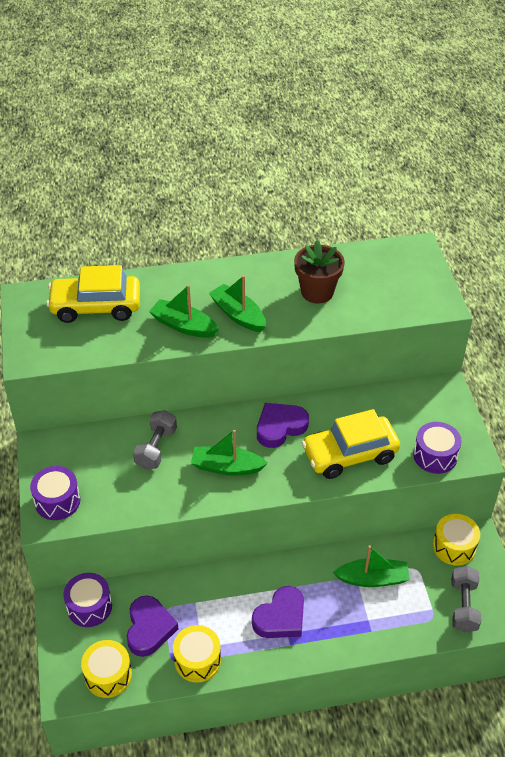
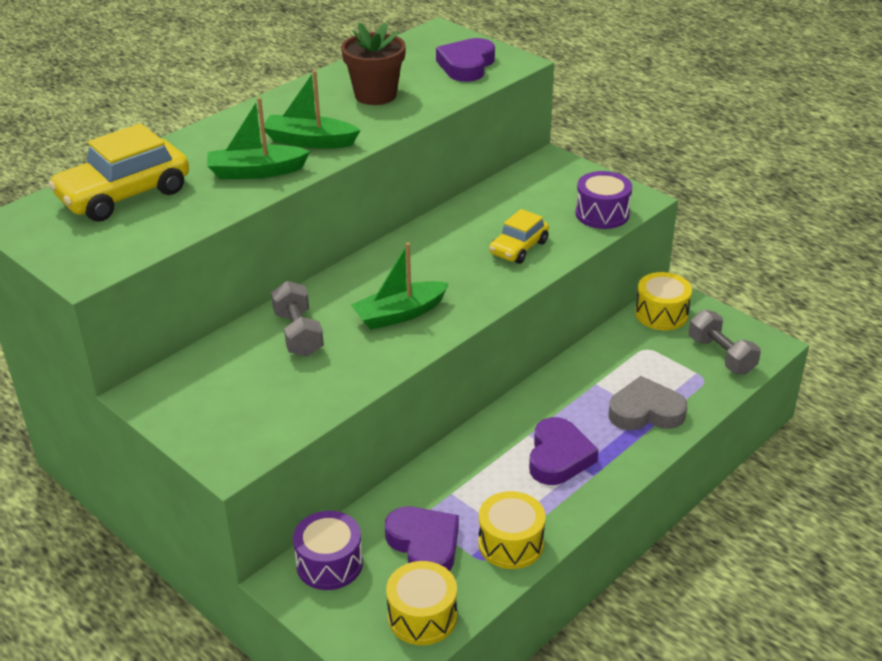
camera: 35 degrees left, 10 degrees down
purple drum [30,466,80,520] -> none
purple heart [257,403,309,448] -> purple heart moved to [436,38,495,82]
yellow car [302,409,400,479] -> yellow car [489,209,549,264], size x0.59
green boat [333,545,410,587] -> none
none -> grey heart [608,376,687,430]

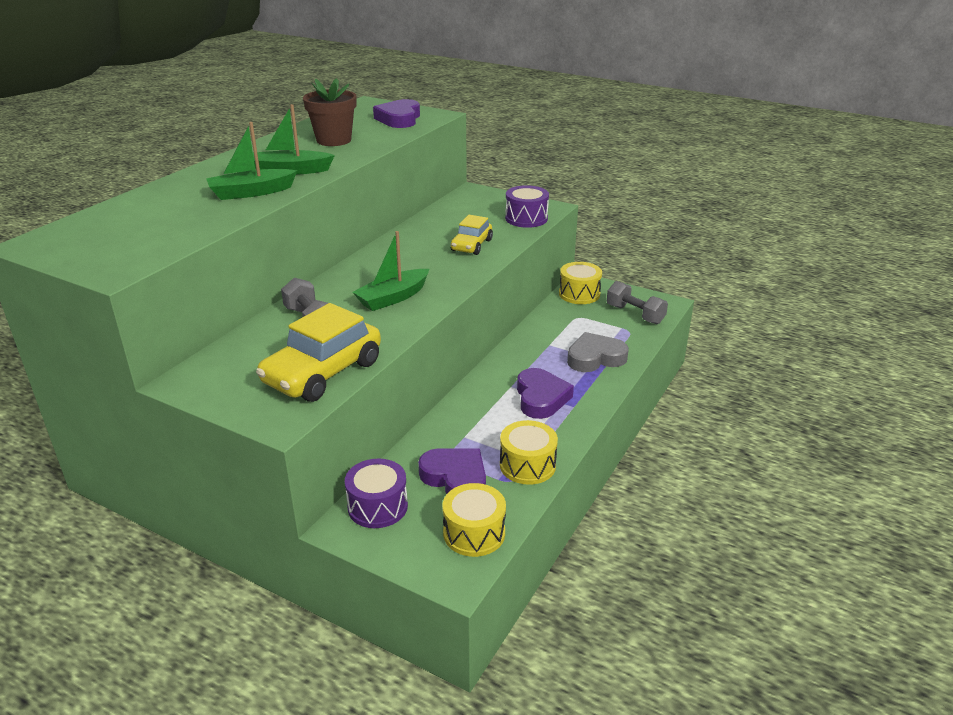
camera: 15 degrees left, 5 degrees down
yellow car [48,123,189,222] -> yellow car moved to [256,303,381,402]

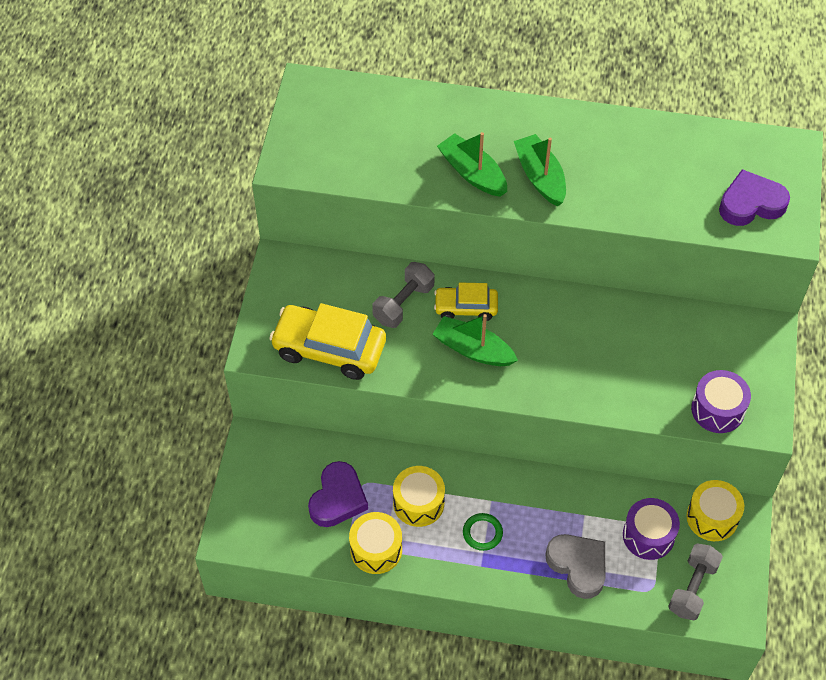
camera: 70 degrees right, 25 degrees up
brown flower pot [303,78,357,146] -> none
purple drum [345,458,408,528] -> purple drum moved to [623,498,680,560]
yellow drum [443,483,506,557] -> yellow drum moved to [393,466,445,527]
yellow car [450,215,493,255] -> yellow car moved to [434,283,498,321]
purple heart [517,368,574,419] -> green ring [463,513,503,551]

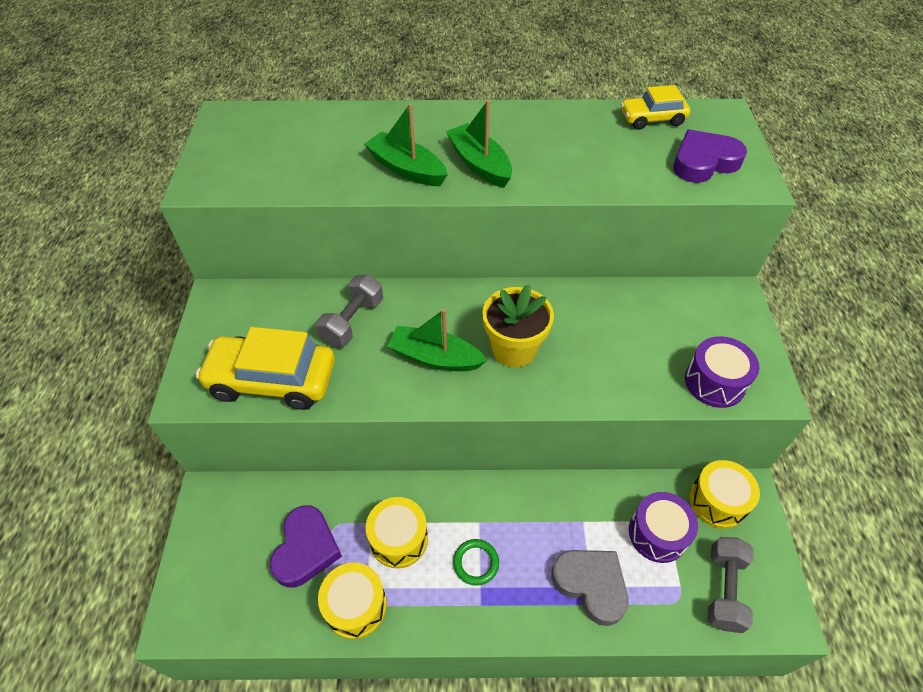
camera: 10 degrees left, 5 degrees down
yellow car [434,283,498,321] -> yellow car moved to [621,85,690,130]
none -> yellow flower pot [482,284,554,368]

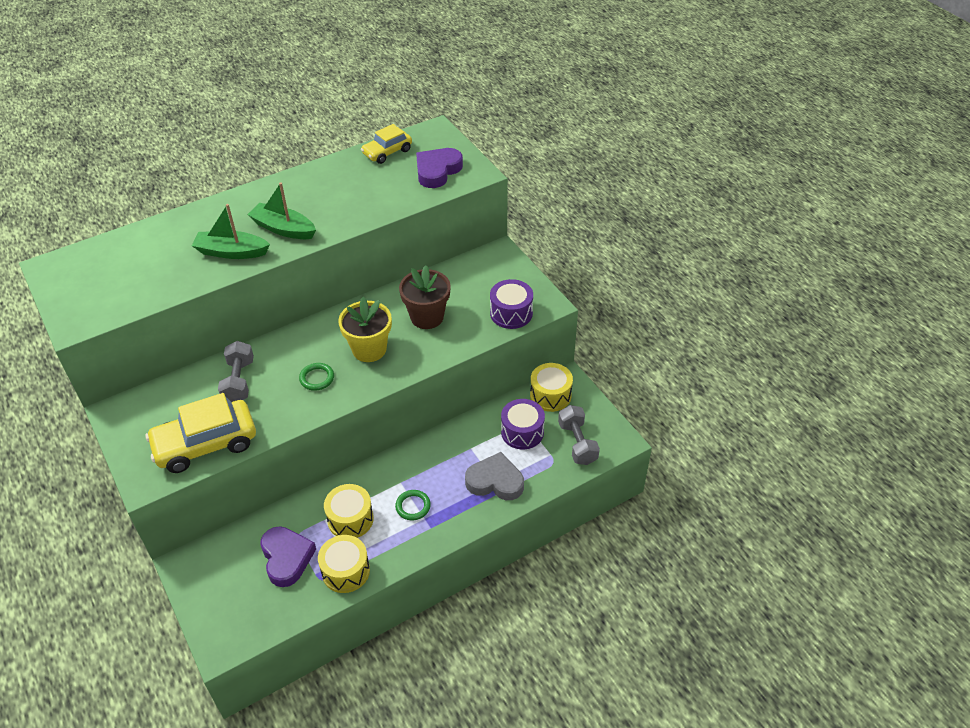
camera: 30 degrees left, 5 degrees down
green boat [387,309,487,371] -> green ring [299,363,334,391]
none -> brown flower pot [399,265,451,329]

